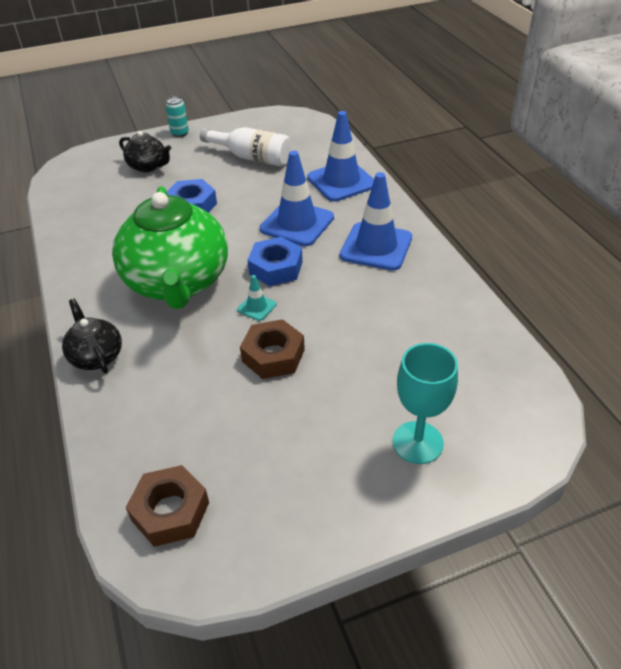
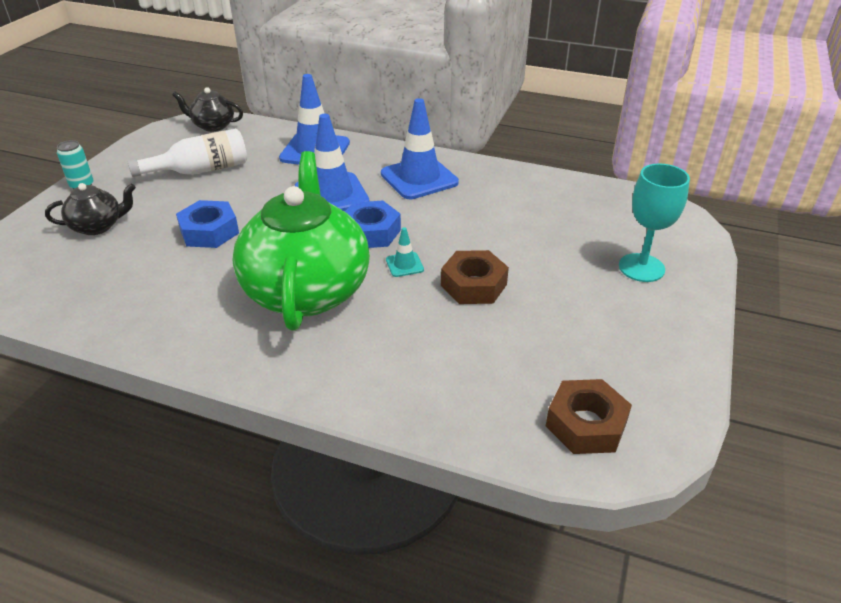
camera: 50 degrees left, 5 degrees down
black teapot [62,299,122,374] -> black teapot moved to [172,87,243,132]
green teapot [112,186,228,309] -> green teapot turned 120 degrees counterclockwise [233,151,370,331]

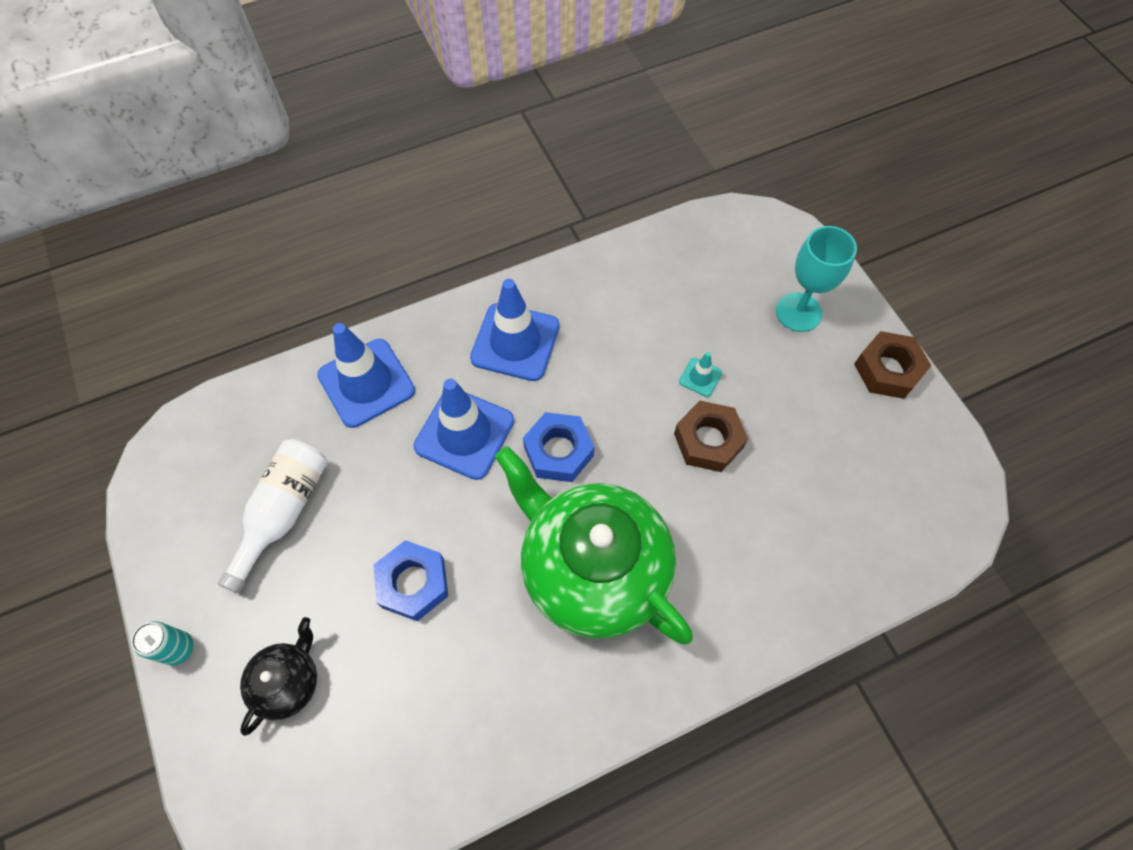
camera: 45 degrees left, 25 degrees up
black teapot [172,87,243,132] -> none
turquoise traffic cone [386,227,424,277] -> turquoise traffic cone moved to [679,352,722,397]
brown nut [546,379,632,454] -> brown nut moved to [854,331,932,399]

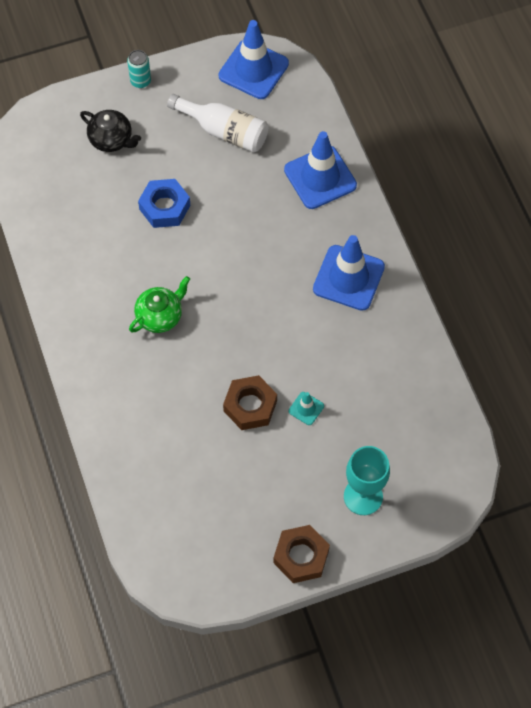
camera: 95 degrees right, 0 degrees up
blue traffic cone [414,379,514,480] -> blue traffic cone moved to [218,20,289,99]
green teapot [495,446,693,645] -> green teapot [129,276,190,333], size x0.46
blue nut [523,412,595,482] -> none

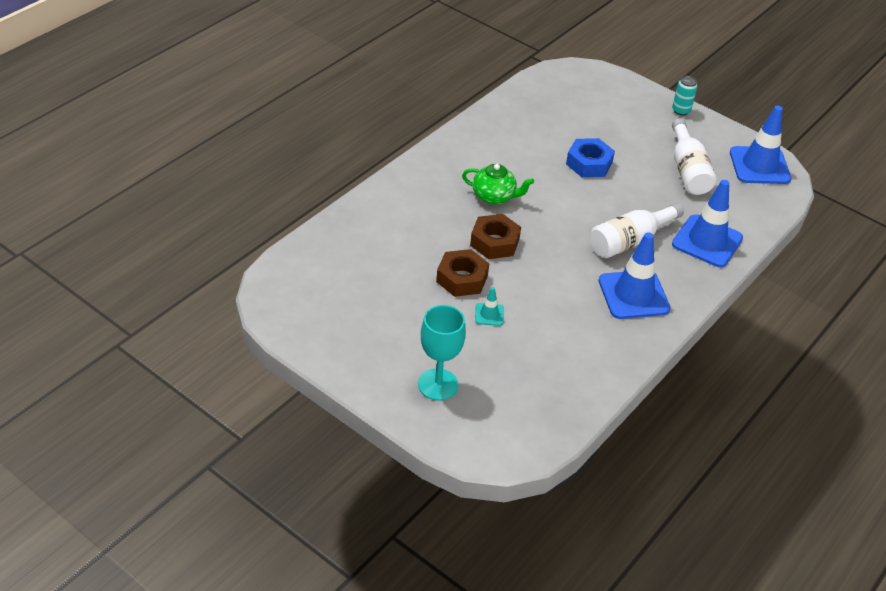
camera: 55 degrees right, 20 degrees down
black teapot [80,110,141,152] -> none
brown nut [273,525,330,583] -> brown nut moved to [470,214,521,259]
none -> white bottle [590,203,684,258]

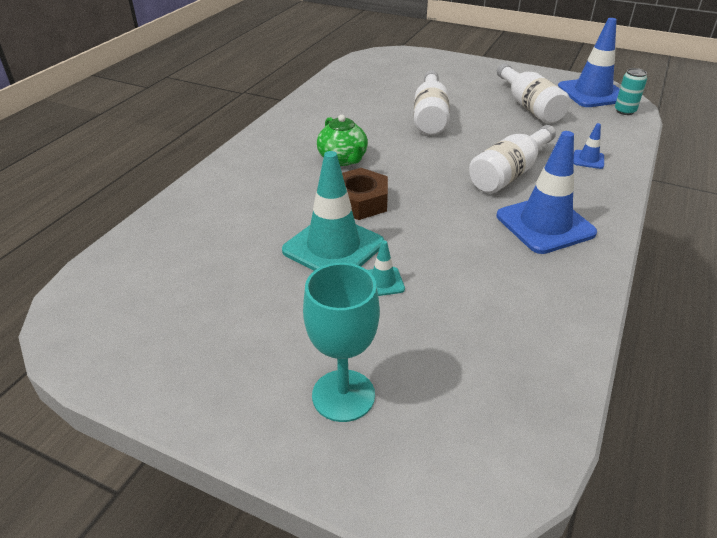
camera: 10 degrees left, 5 degrees down
brown nut [436,249,489,297] -> turquoise traffic cone [282,151,384,271]
green teapot [462,164,534,205] -> green teapot turned 60 degrees clockwise [317,115,368,166]
blue nut [566,138,615,177] -> white bottle [414,70,450,135]
turquoise can [672,76,698,115] -> turquoise can moved to [615,68,647,115]
blue traffic cone [672,180,743,267] -> blue traffic cone [574,123,604,169], size x0.45

